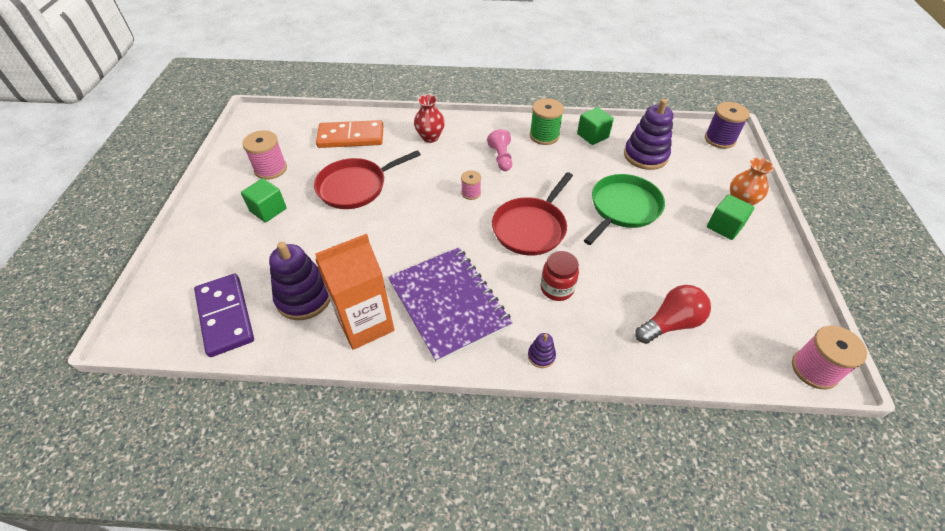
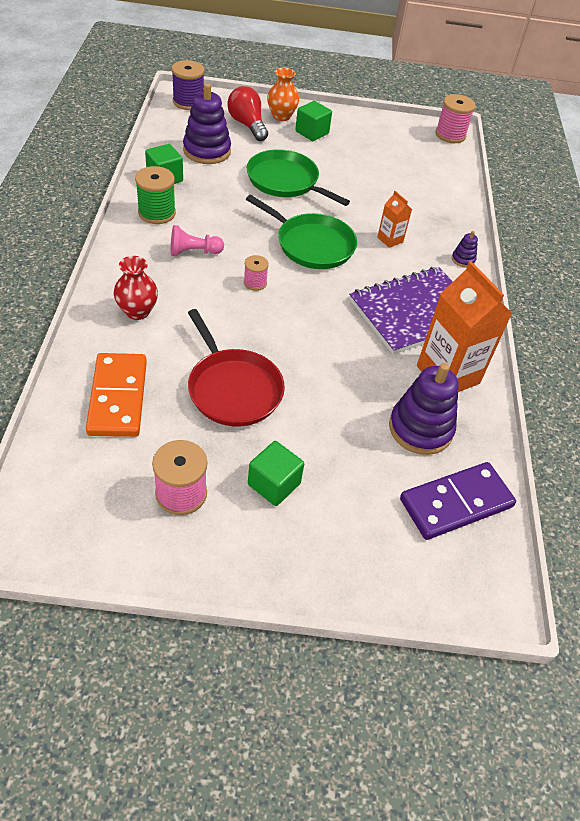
camera: 95 degrees left, 0 degrees up
red pan [492,172,573,255] -> green pan [246,195,357,269]
red jar [541,251,579,301] -> orange carton [377,191,412,248]
red light bulb [635,285,711,344] -> red light bulb moved to [227,86,268,141]

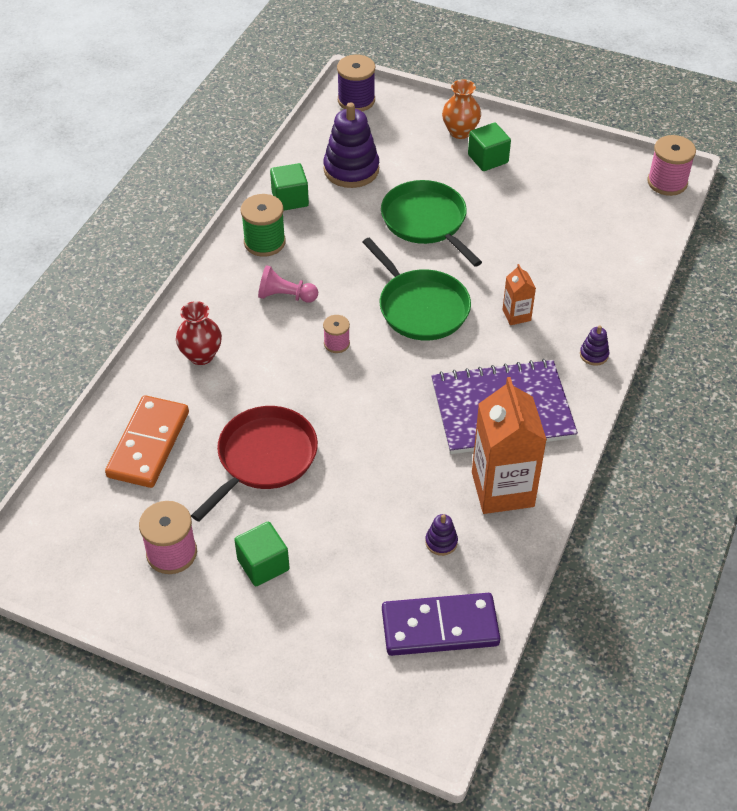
camera: 25 degrees right, 0 degrees up
red pan [188,309,285,426] -> red pan turned 135 degrees counterclockwise [191,406,318,522]
red light bulb [227,86,268,141] -> none
purple stacking toy [389,363,459,455] -> purple stacking toy [425,514,458,556], size x0.46

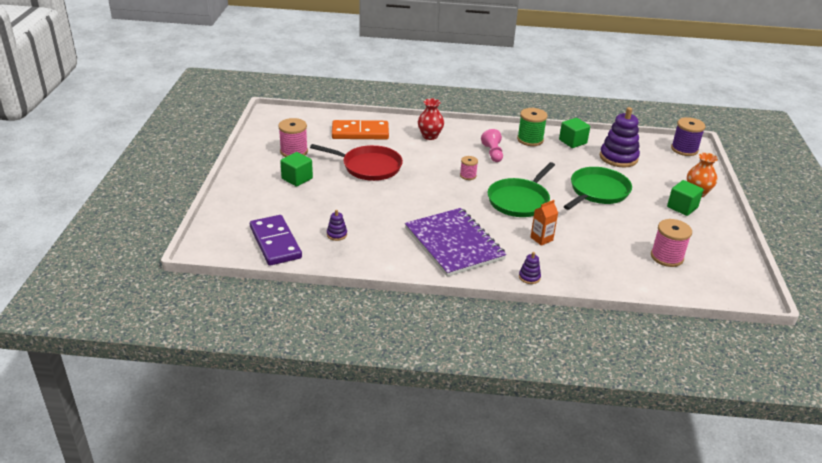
camera: 70 degrees right, 15 degrees down
orange carton [472,377,547,514] -> none
pink spool [647,135,696,196] -> pink spool moved to [651,219,692,267]

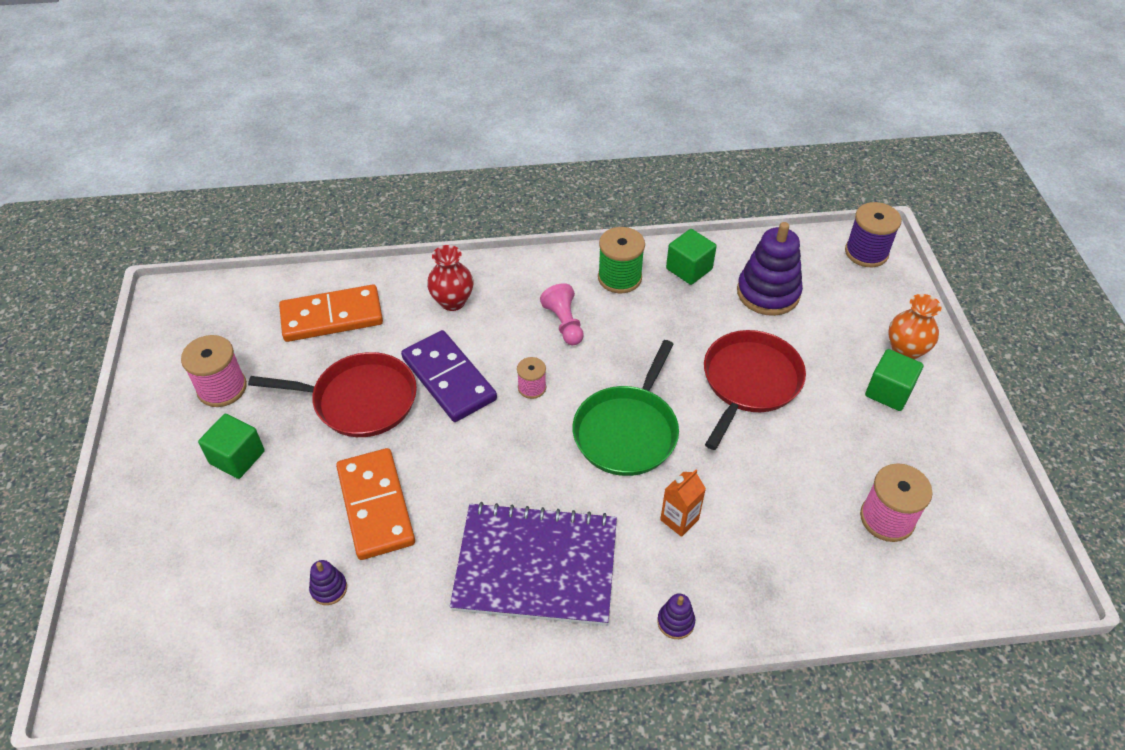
camera: 10 degrees left, 15 degrees up
purple domino [250,215,302,266] -> purple domino moved to [401,330,497,422]
purple notebook [405,208,507,277] -> purple notebook turned 45 degrees counterclockwise [450,502,617,626]
green pan [564,167,632,210] -> red pan [704,330,806,450]
none -> orange domino [336,448,415,560]

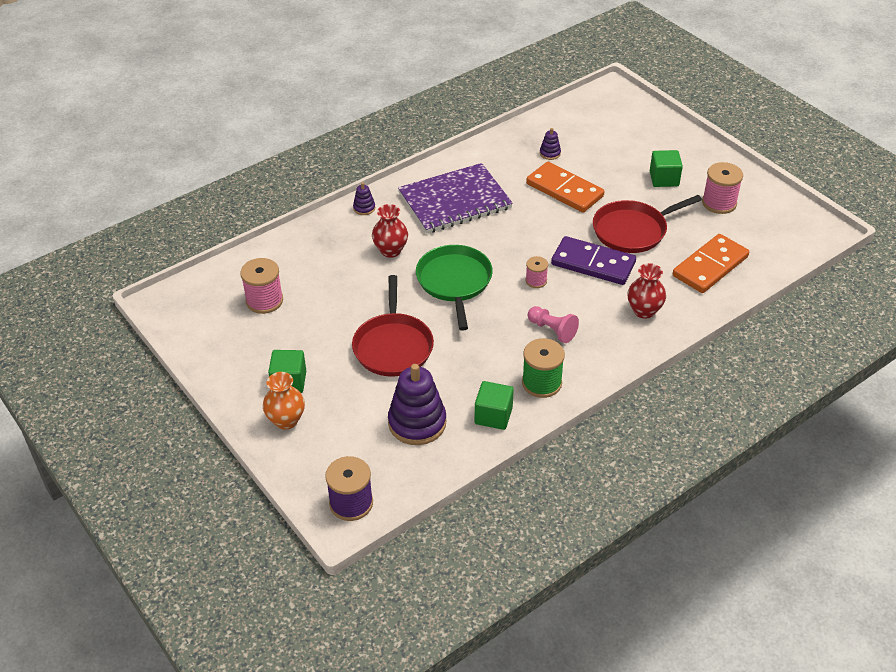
camera: 150 degrees right, 5 degrees down
orange carton [660,470,706,537] -> red vase [372,204,408,258]

